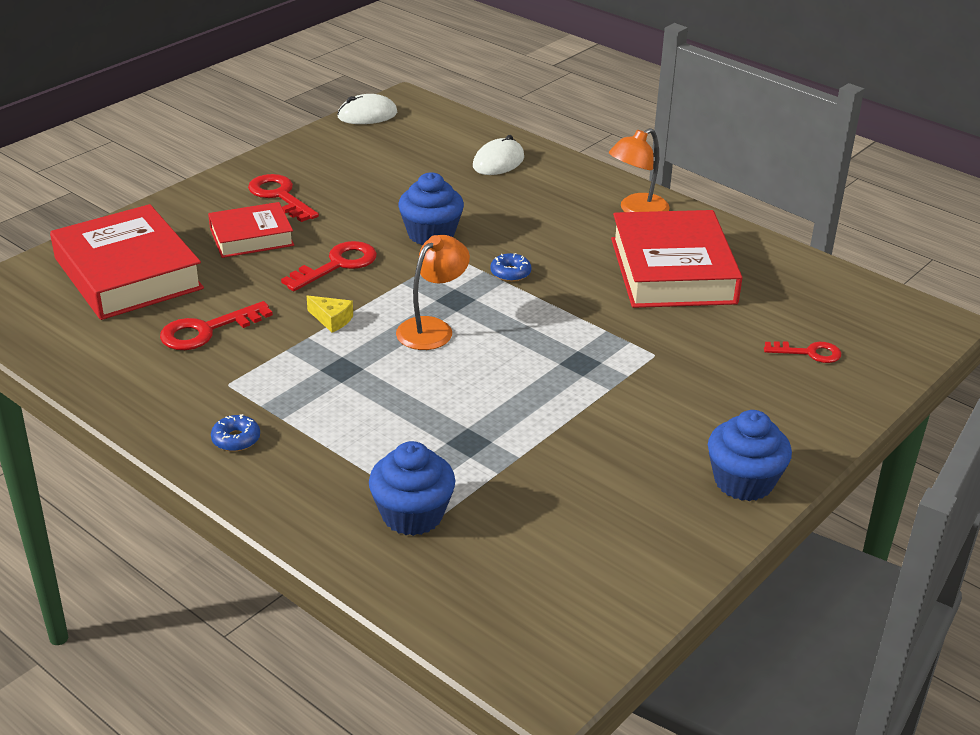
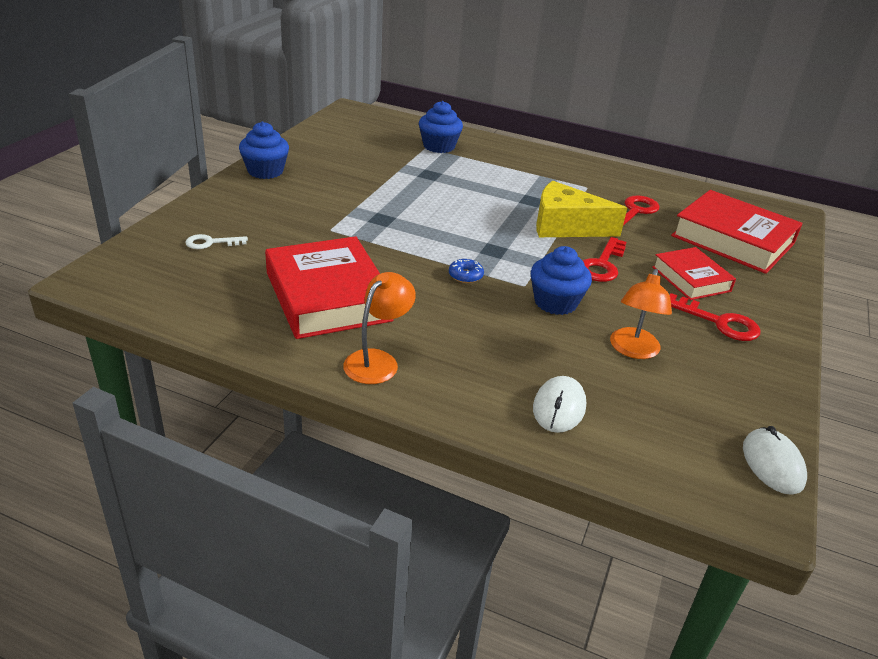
camera: 160 degrees right, 0 degrees up
red book [208,202,294,258] -> red book turned 75 degrees counterclockwise [652,247,736,300]
blue donut [211,414,260,452] -> none
yellow cheese [307,295,353,333] -> yellow cheese [536,181,627,237], size x2.44
white mouse [337,94,397,124] -> white mouse turned 60 degrees counterclockwise [743,426,807,495]
orange lamp [396,235,470,350] -> orange lamp moved to [610,269,672,359]
red key [764,341,841,363] -> white key [185,234,248,249]

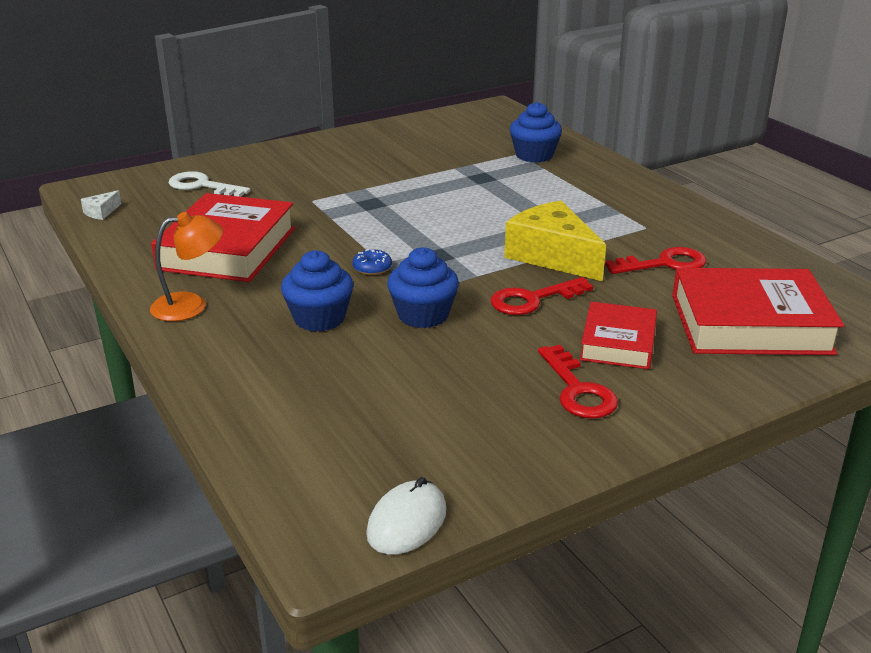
camera: 40 degrees right, 5 degrees down
white key [185,234,248,249] -> white key [169,171,250,197], size x1.53
blue cupcake [239,122,289,179] -> blue cupcake moved to [281,250,353,332]
white mouse [533,376,586,433] -> none
orange lamp [610,269,672,359] -> none
red book [671,190,803,274] -> red book turned 75 degrees counterclockwise [672,268,844,355]
none -> white cheese [81,190,122,220]

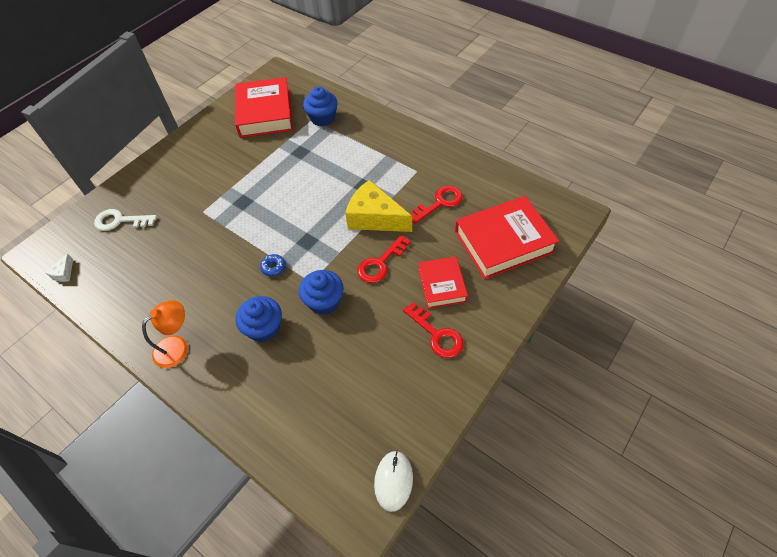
camera: 20 degrees left, 25 degrees up
red book [151,193,295,282] -> red book moved to [235,77,293,138]

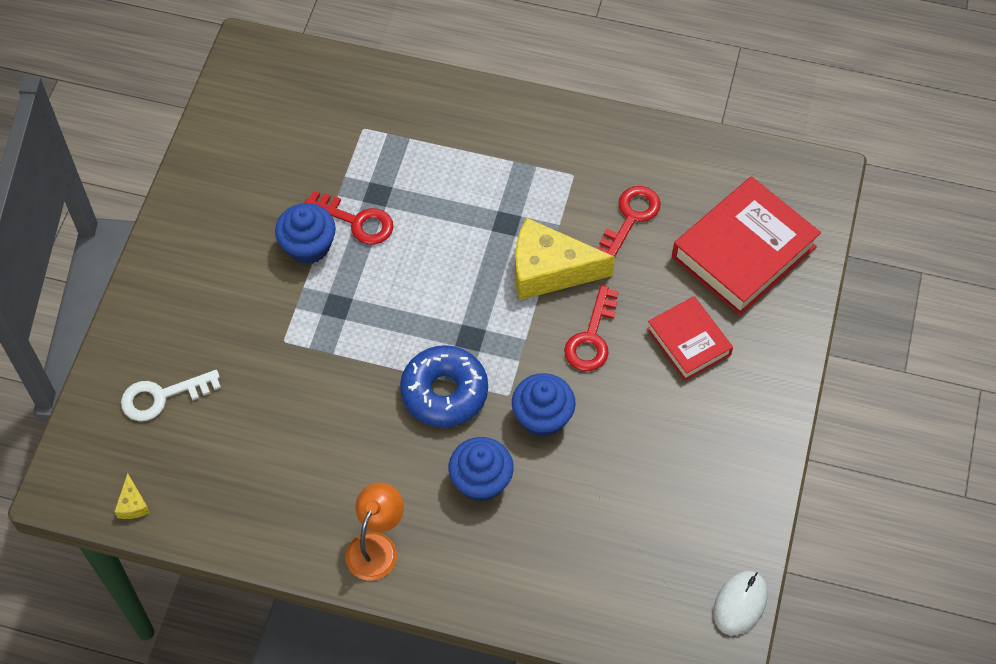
camera: 25 degrees left, 5 degrees up
white cheese [45,253,73,282] -> yellow cheese [114,473,150,519]
red book [235,77,293,138] -> none
blue donut [260,254,286,276] -> blue donut [400,345,488,427], size x2.30
blue cupcake [303,87,338,126] -> blue cupcake moved to [275,203,336,264]
white mouse [374,450,413,512] -> white mouse turned 45 degrees clockwise [713,571,767,635]
red key [403,302,464,358] -> red key moved to [305,191,393,245]

